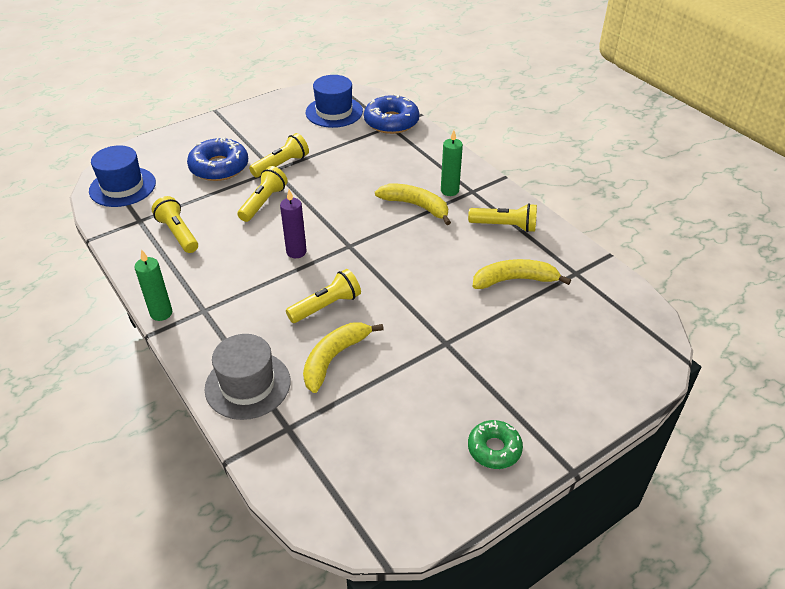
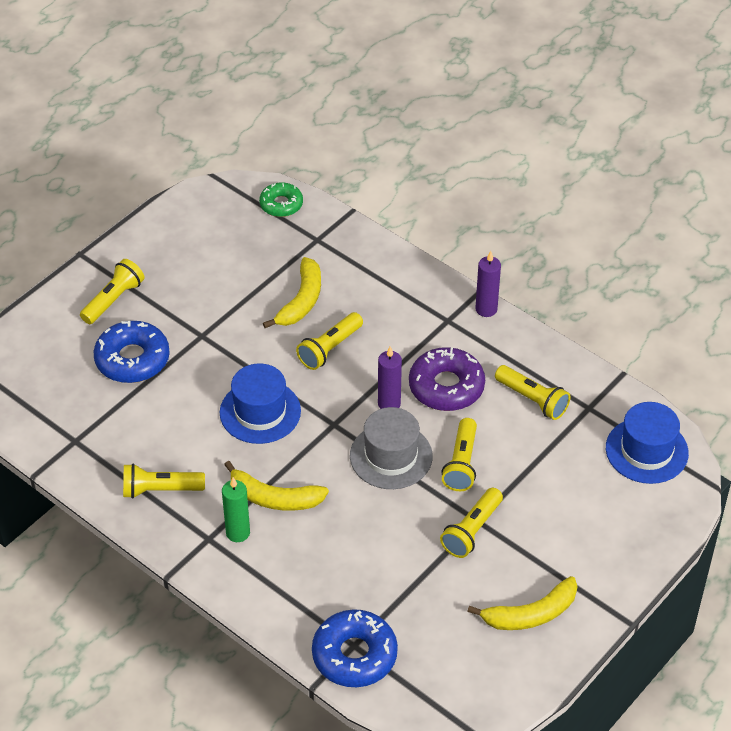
camera: 165 degrees right, 5 degrees up
green candle [134,249,172,321] -> purple candle [475,251,501,317]
blue donut [187,137,248,181] -> blue donut moved to [93,321,170,383]
grey hat [204,334,290,420] -> grey hat moved to [350,407,433,489]
blue hat [306,75,363,128] -> blue hat moved to [220,363,301,444]
green donut [468,420,523,469] -> green donut moved to [259,182,303,217]
yellow banana [473,259,571,289] -> yellow banana moved to [467,576,577,630]
none -> yellow flashlight [80,259,145,324]
none -> purple donut [409,347,485,411]

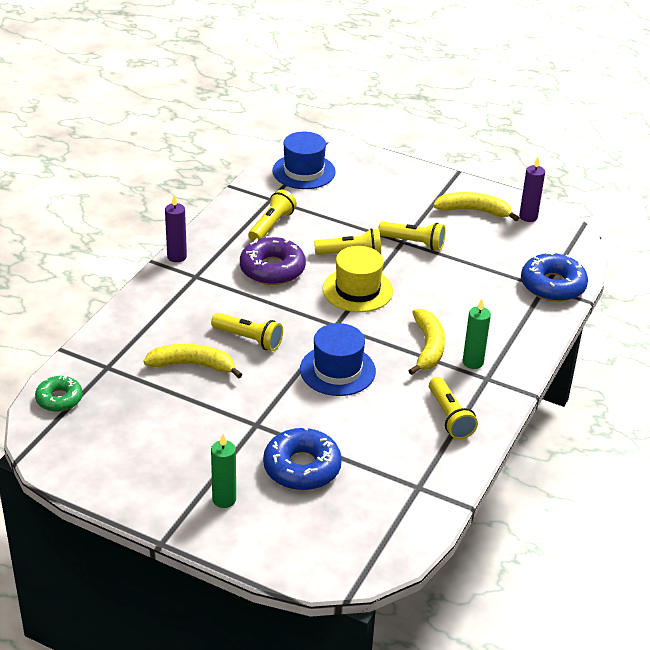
camera: 105 degrees left, 10 degrees down
yellow flashlight [80,259,145,324] -> green candle [211,434,236,508]
grey hat [350,407,433,489] -> yellow hat [323,246,393,312]
purple candle [378,346,402,409] -> purple candle moved to [519,157,545,222]
yellow banana [467,576,577,630] -> yellow banana turned 45 degrees counterclockwise [433,192,519,221]

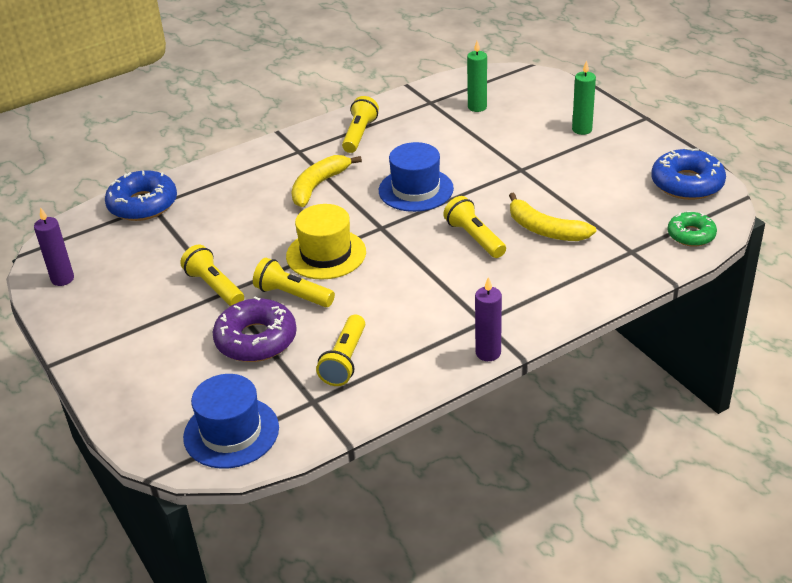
camera: 145 degrees left, 0 degrees up
purple donut [240,236,306,285] -> purple donut moved to [213,296,297,362]
yellow flashlight [248,190,297,241] -> yellow flashlight turned 45 degrees counterclockwise [316,315,365,386]
blue donut [263,426,342,490] -> blue donut moved to [651,148,726,200]
yellow banana [433,192,519,221] -> none
green candle [463,299,491,369] -> green candle moved to [467,41,487,112]

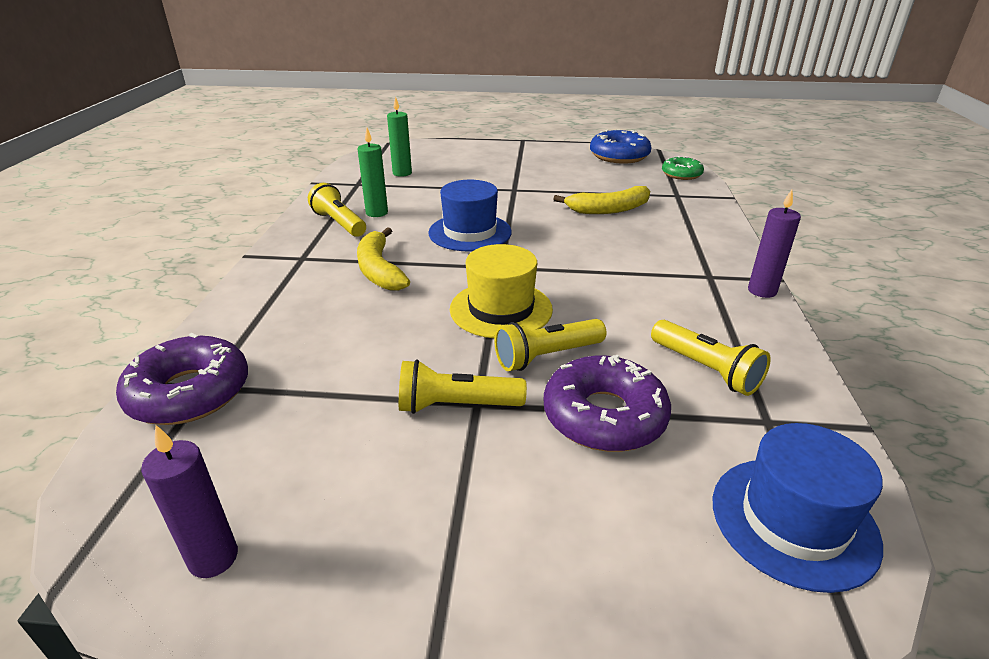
camera: 55 degrees left, 5 degrees down
blue donut [105,170,177,221] -> purple donut [116,333,248,425]
yellow flashlight [443,196,506,258] -> none
green candle [572,60,596,135] -> green candle moved to [358,128,388,217]

